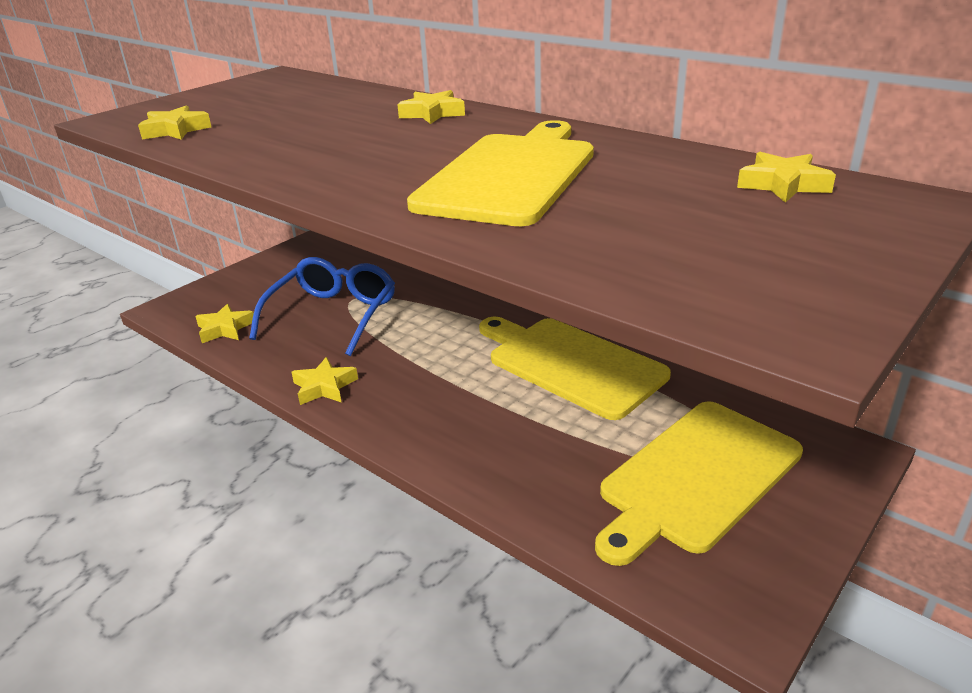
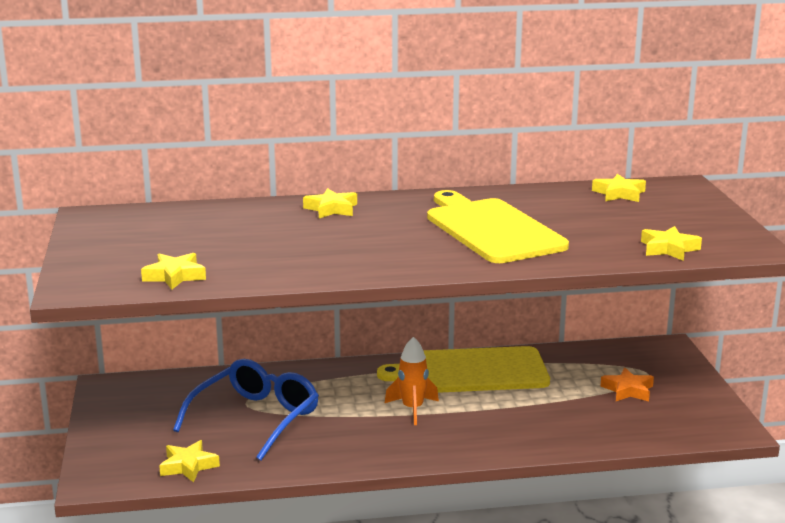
camera: 50 degrees left, 10 degrees down
blue glasses [249,257,395,356] -> blue glasses turned 60 degrees clockwise [173,359,319,461]
yellow star [291,357,358,405] -> yellow star moved to [641,226,702,261]
yellow cutting board [595,401,803,566] -> orange star [601,368,654,401]
none -> orange rocket [385,337,439,425]

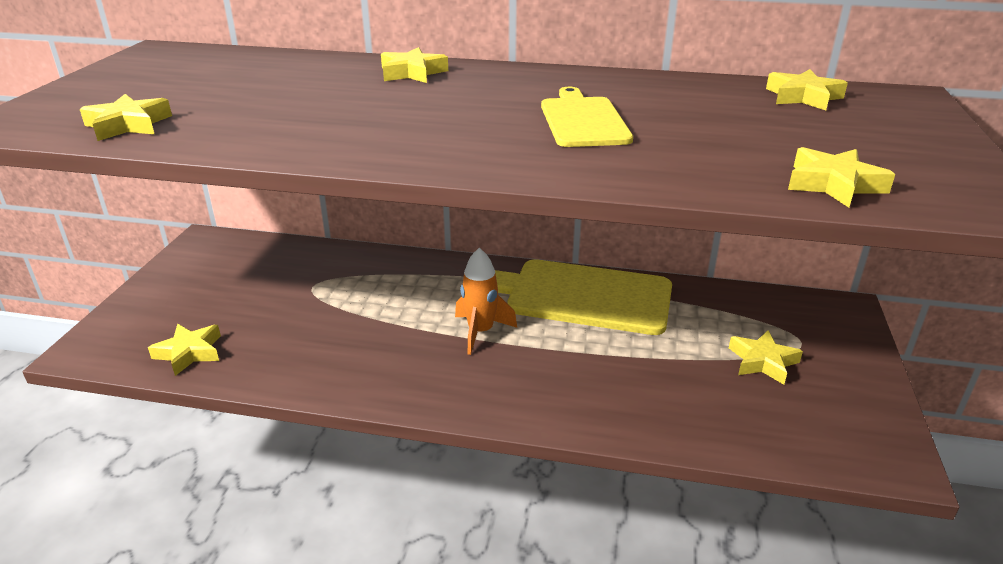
camera: 20 degrees right, 10 degrees up
blue glasses [173,359,319,461] -> none
yellow cutting board [427,190,569,263] -> yellow cutting board [541,87,633,147], size x0.58
orange star [601,368,654,401] -> yellow star [729,330,803,385]

